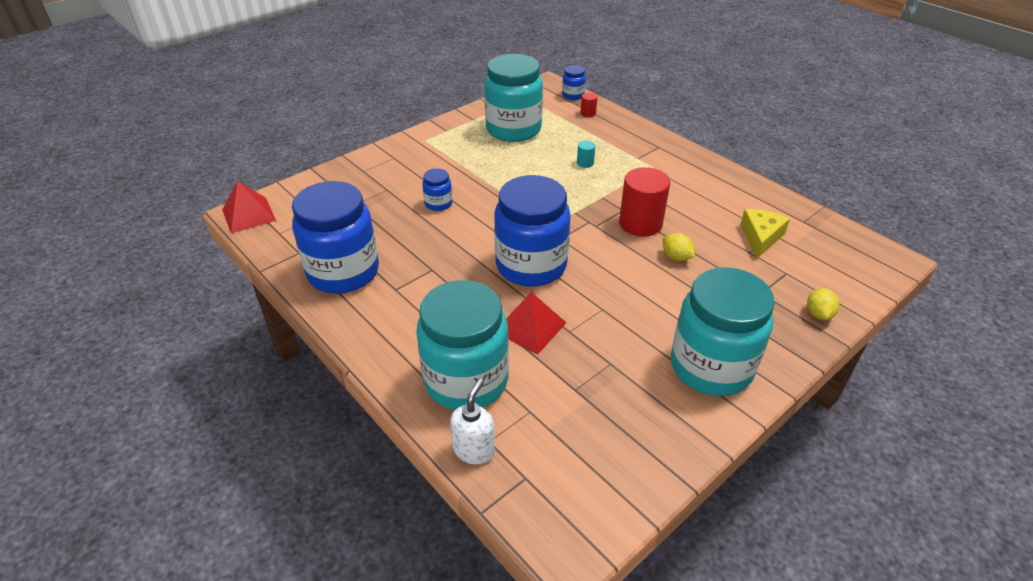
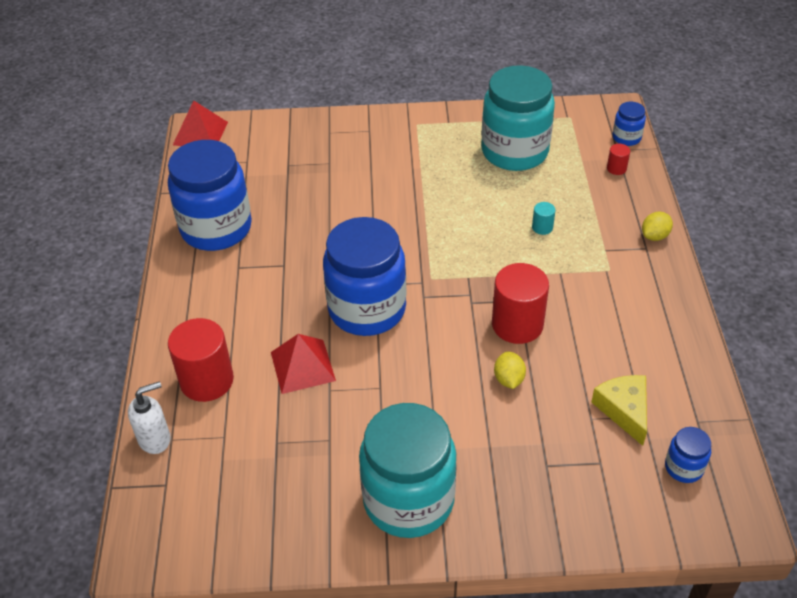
camera: 40 degrees right, 5 degrees up
turquoise jar [416,280,509,410] -> red cylinder [168,318,234,402]
blue jar [422,168,452,211] -> blue jar moved to [665,427,711,483]
yellow cheese [740,209,790,258] -> yellow cheese turned 75 degrees counterclockwise [591,375,647,446]
yellow lemon [807,288,839,320] -> yellow lemon moved to [642,212,673,241]

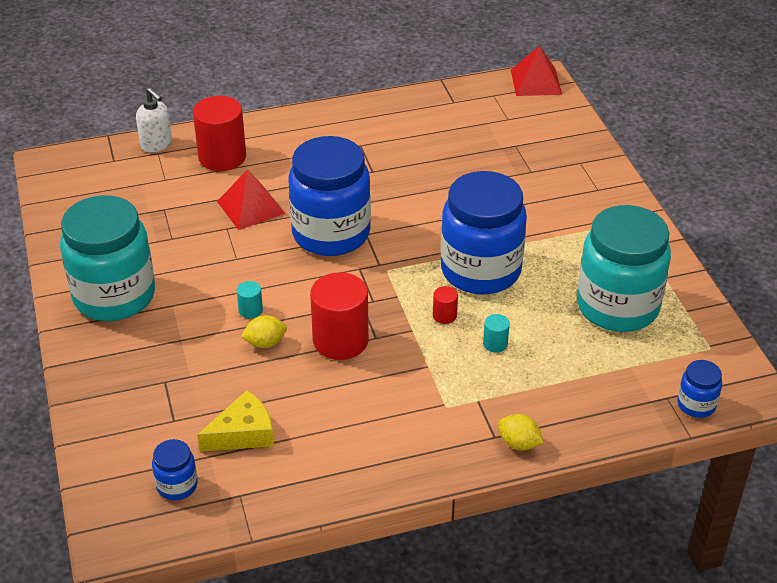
camera: 75 degrees right, 5 degrees down
blue jar [168,140,252,251] -> blue jar moved to [441,171,527,294]
red cylinder [607,144,630,175] -> red cylinder moved to [433,286,458,324]
none -> turquoise cylinder [237,281,263,319]

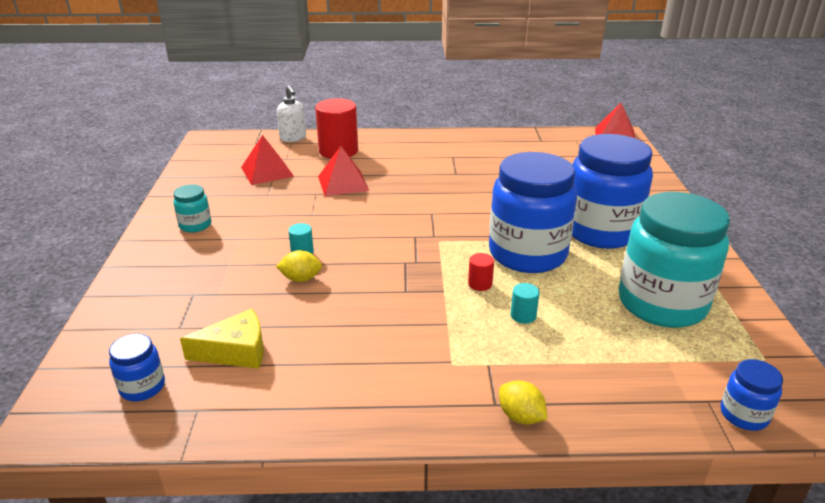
camera: 15 degrees right, 10 degrees down
turquoise jar [60,195,155,321] -> turquoise jar [173,184,211,233], size x0.43
blue jar [288,136,371,256] -> blue jar moved to [572,134,653,249]
red cylinder [310,272,369,360] -> none
none -> red pyramid [241,135,294,185]

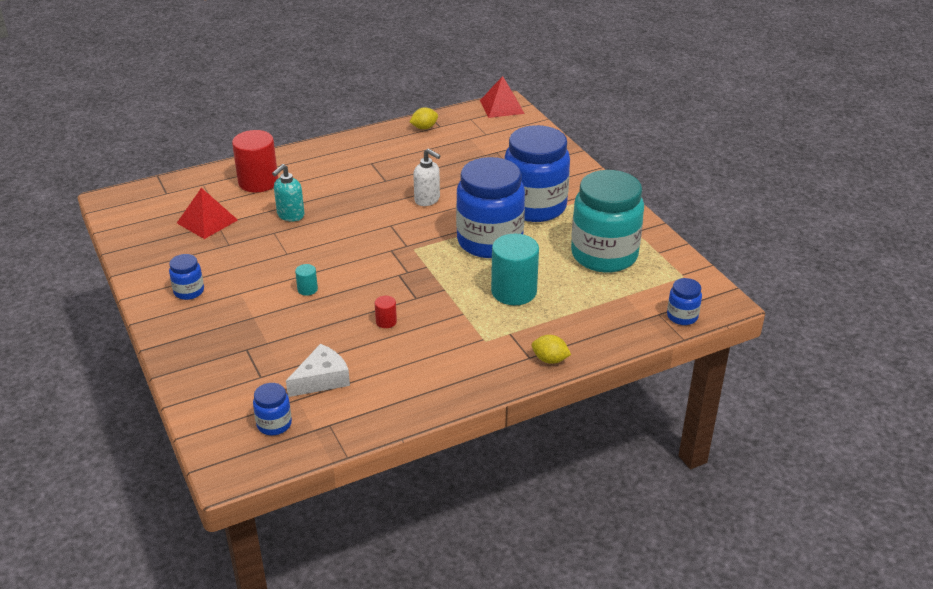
camera: 25 degrees left, 5 degrees up
turquoise jar [173,184,211,233] -> blue jar [169,254,204,300]
yellow cheese [180,308,264,369] -> white cheese [286,344,350,397]
yellow lemon [276,250,322,282] -> yellow lemon moved to [410,107,438,129]
white soap dispenser [277,85,306,142] -> white soap dispenser moved to [413,148,441,206]
red pyramid [318,146,369,196] -> turquoise soap dispenser [272,164,305,221]
red cylinder [468,253,494,291] -> red cylinder moved to [375,296,397,328]
turquoise cylinder [511,283,540,324] -> turquoise cylinder [491,234,539,305], size x2.25

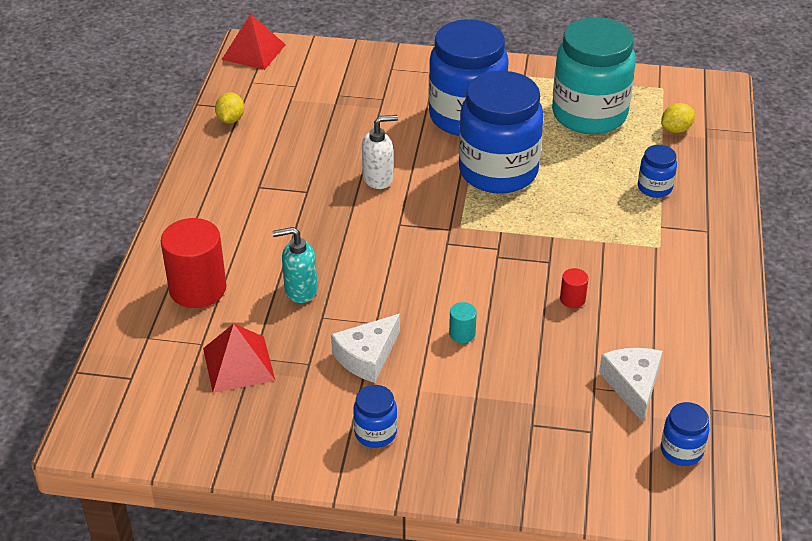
camera: 55 degrees left, 5 degrees up
turquoise soap dispenser [272,164,305,221] -> turquoise soap dispenser turned 105 degrees clockwise [272,227,317,303]
turquoise cylinder [491,234,539,305] -> none
yellow lemon [532,335,571,364] -> yellow lemon moved to [661,103,695,133]
blue jar [667,278,702,325] -> blue jar moved to [638,145,677,198]
none -> white cheese [331,314,400,383]

